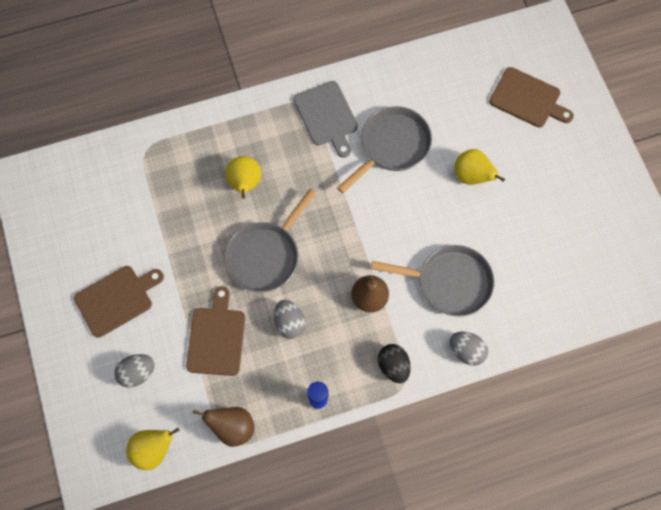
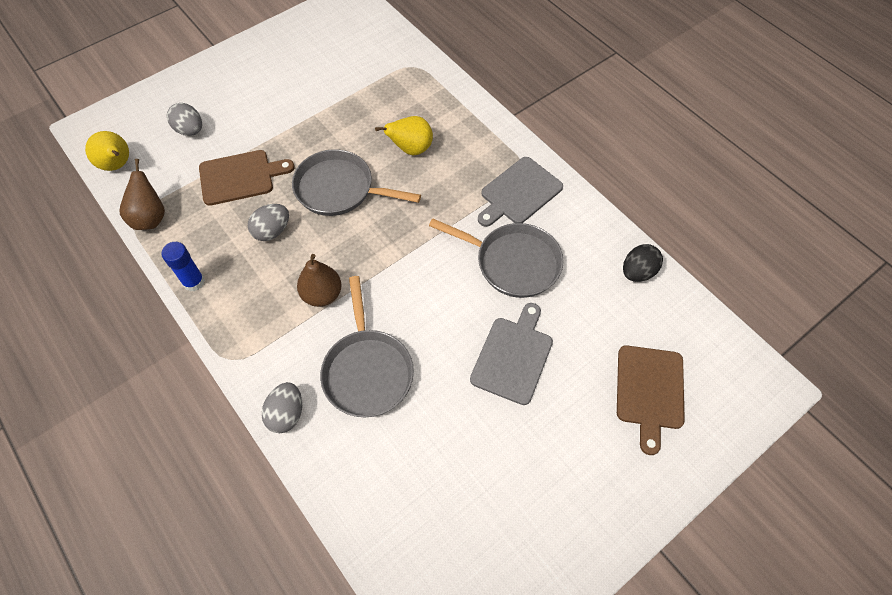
camera: 70 degrees right, 10 degrees down
brown cutting board [74,266,164,337] -> none
black egg [378,344,411,383] -> black egg moved to [623,244,663,282]
yellow pear [455,149,505,185] -> grey cutting board [470,303,553,405]

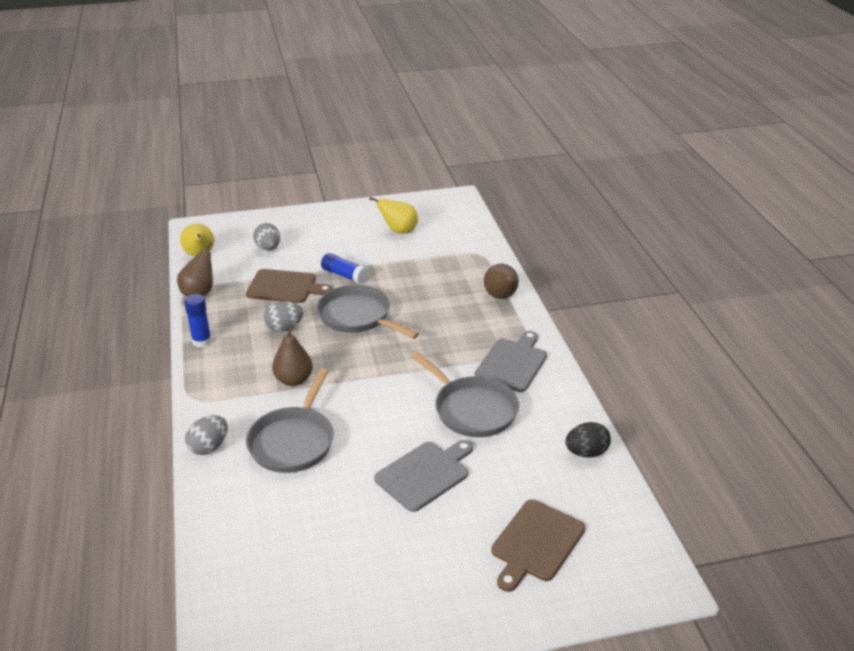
camera: 25 degrees right, 25 degrees down
yellow pear [375,116,433,155] -> yellow pear moved to [369,197,418,234]
grey cutting board [478,157,563,227] -> grey cutting board turned 135 degrees clockwise [475,331,547,392]
none -> blue glue stick [321,253,368,284]
none -> brown pear [484,264,519,299]

